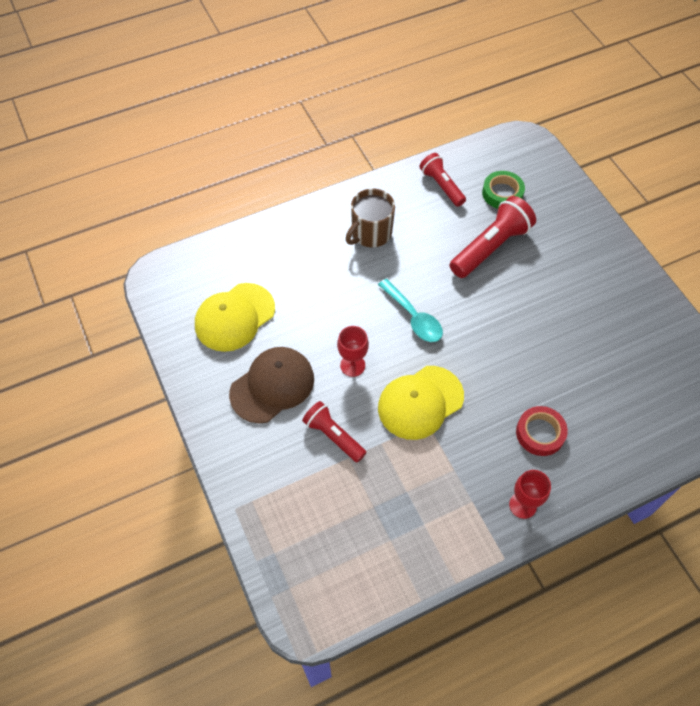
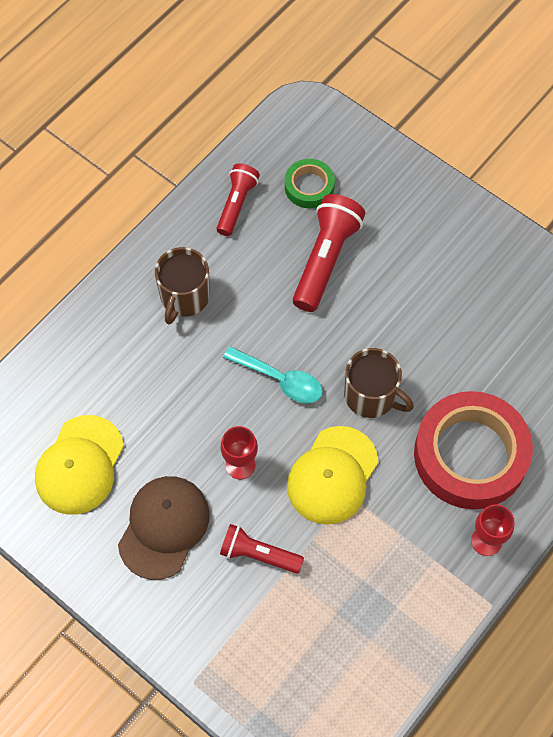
camera: 25 degrees left, 5 degrees up
red flashlight [420,153,466,207] -> red flashlight turned 75 degrees clockwise [217,164,260,236]
red tape [516,406,568,456] -> red tape [414,391,533,509], size x2.06
none -> brown mug [344,348,414,418]

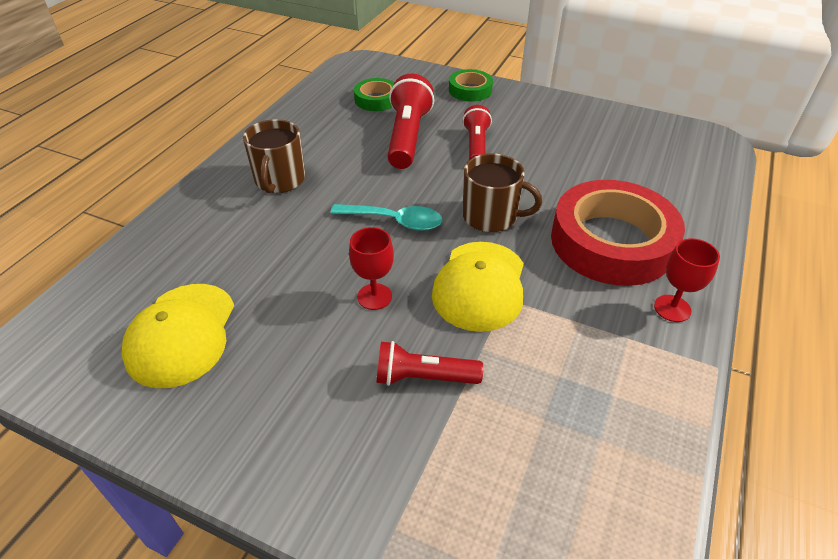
camera: 15 degrees left, 20 degrees down
brown cap [118,476,210,580] -> none
red flashlight [217,164,260,236] -> red flashlight moved to [462,105,492,160]
none -> green tape [449,69,493,102]

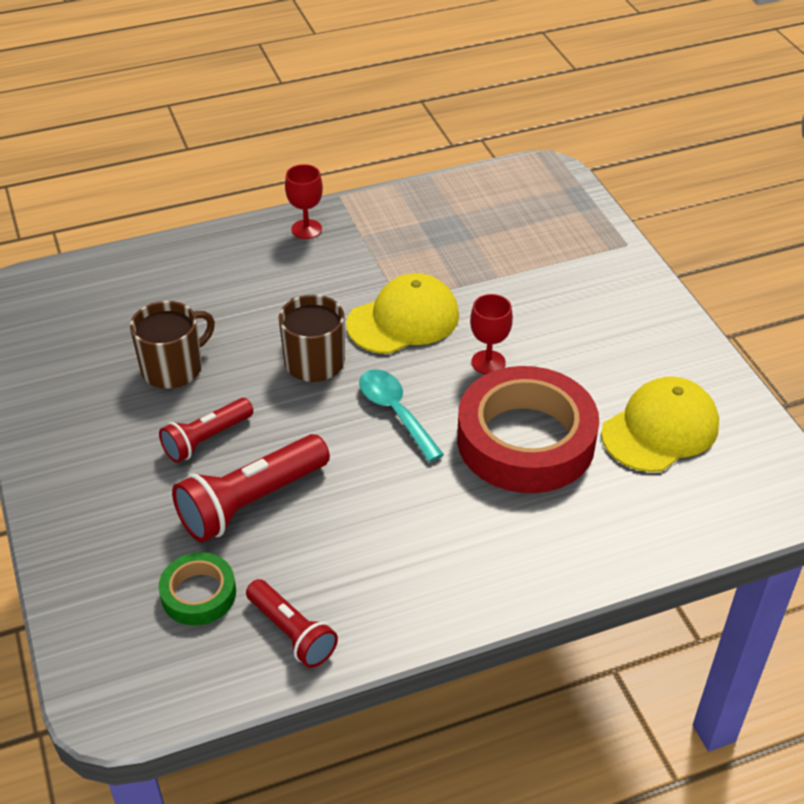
camera: 135 degrees left, 0 degrees up
brown mug [243,119,305,193] -> brown mug moved to [130,301,215,389]
red flashlight [376,341,483,386] -> red flashlight moved to [246,579,338,668]
green tape [449,69,493,102] -> none
red tape [551,180,685,286] -> red tape moved to [457,366,599,493]

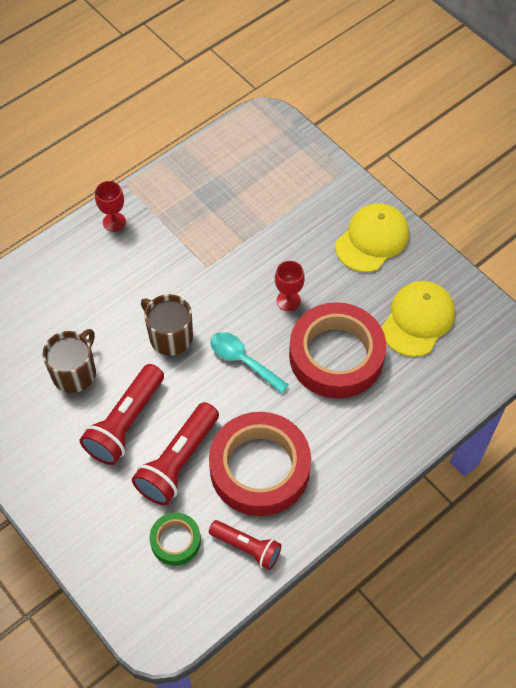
camera: 20 degrees left, 15 degrees up
red flashlight [159,398,253,463] -> red flashlight [80,364,164,465], size x1.58
yellow cap [346,273,459,354] -> yellow cap moved to [335,203,409,272]
none -> red tape [209,412,311,516]

